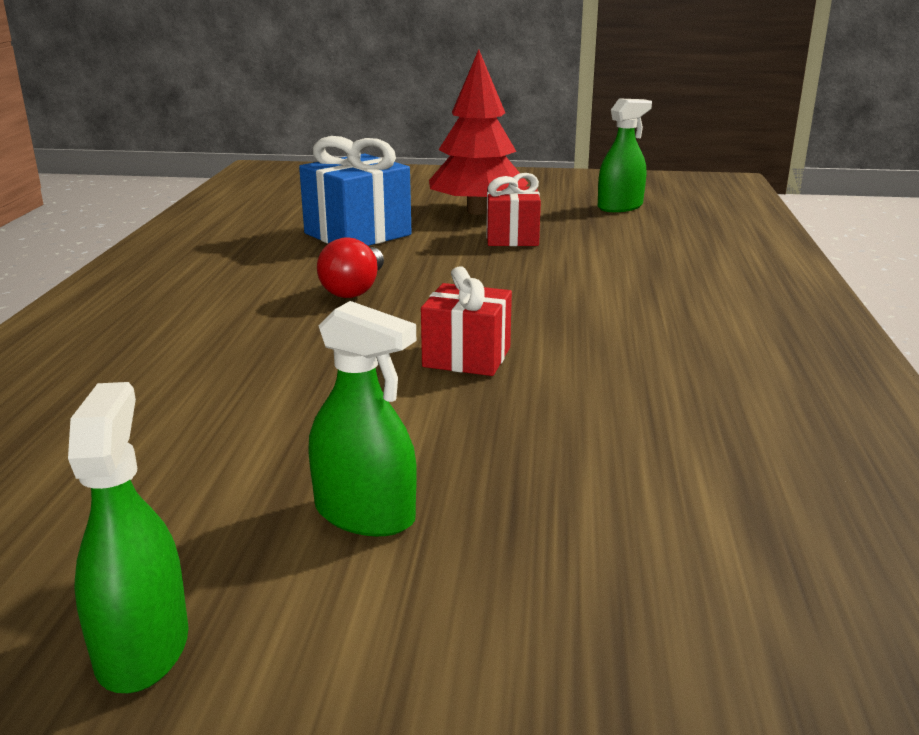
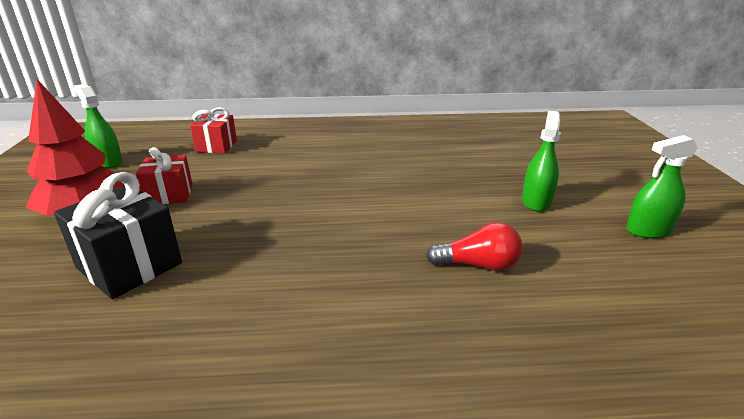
camera: 100 degrees left, 5 degrees up
blue gift [299,136,412,246] -> black gift [54,172,182,299]
red light bulb [317,237,384,298] -> red light bulb moved to [426,222,523,271]
red gift [421,266,512,376] -> red gift moved to [190,107,237,153]

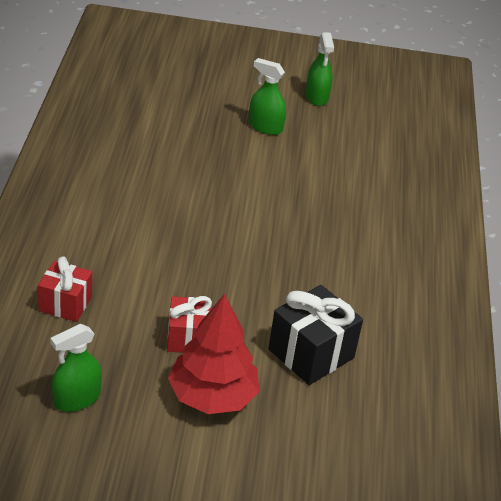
camera: 85 degrees left, 10 degrees up
red light bulb [426,222,523,271] -> none

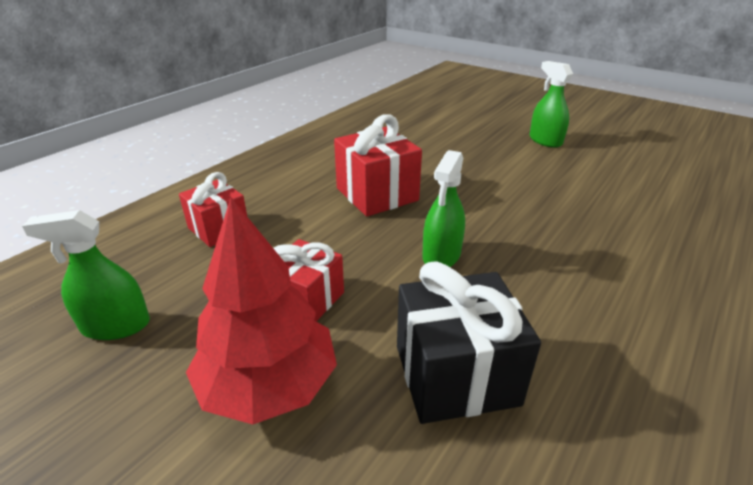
camera: 35 degrees right, 5 degrees down
green spray bottle [305,32,334,106] -> green spray bottle moved to [422,150,465,267]
none -> red gift [334,114,422,216]

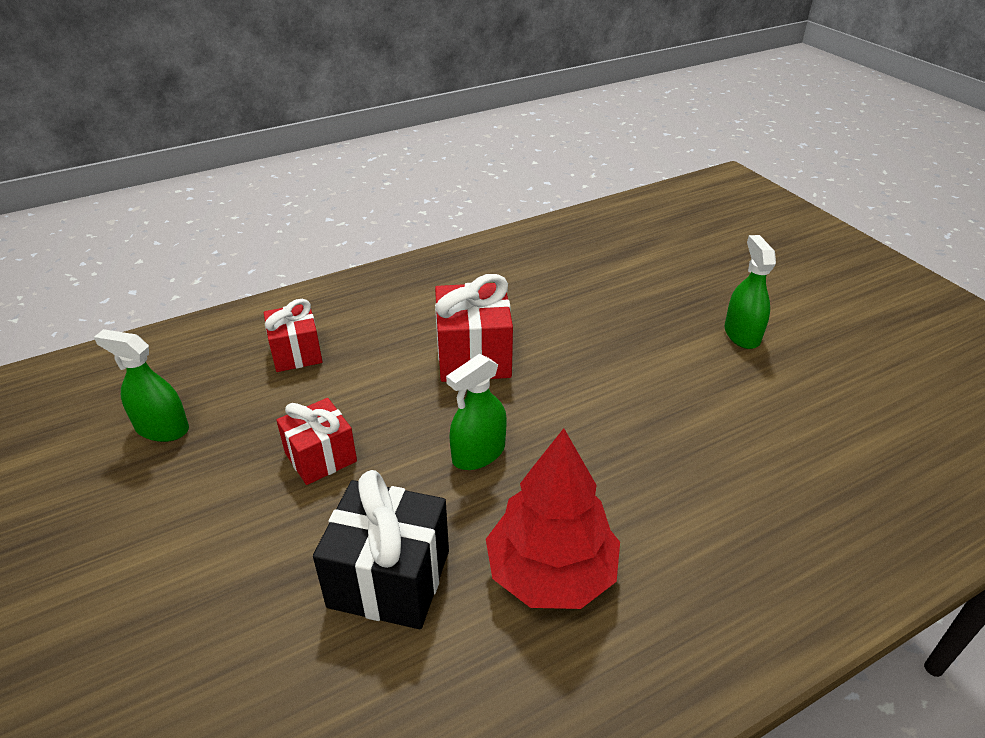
camera: 25 degrees right, 5 degrees up
red tree [186,197,337,425] -> red tree moved to [486,428,620,609]

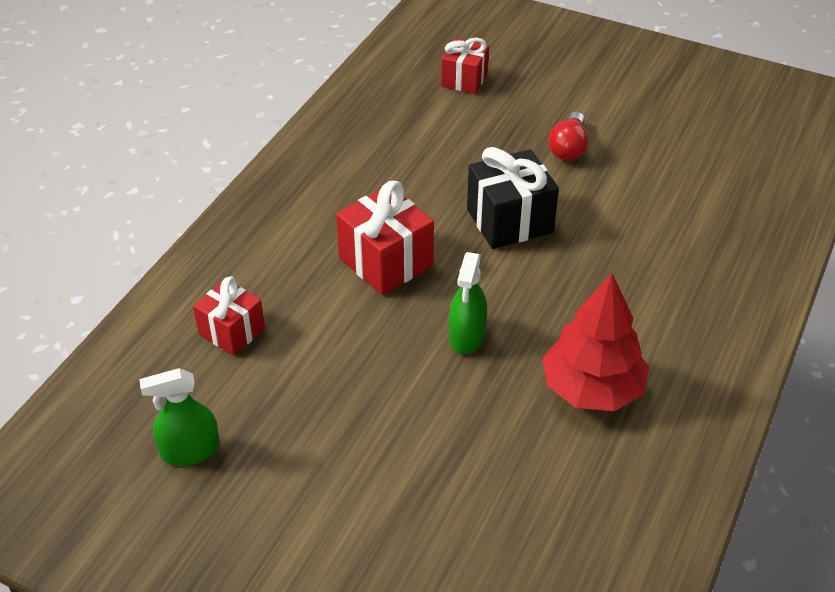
camera: 35 degrees left, 5 degrees up
red gift [276,398,357,485] -> red gift moved to [441,38,489,94]
black gift [313,470,449,629] -> black gift moved to [467,147,559,249]
green spray bottle [725,235,776,349] -> red light bulb [548,112,589,161]

